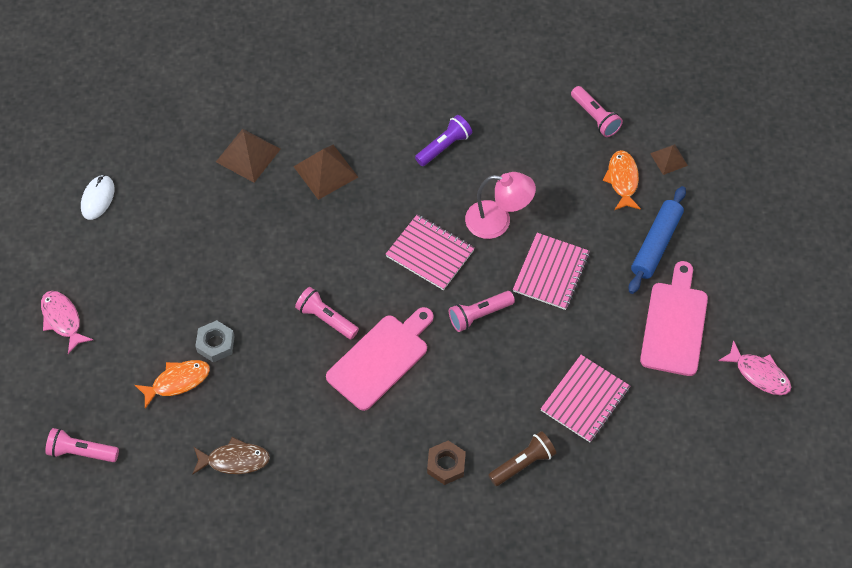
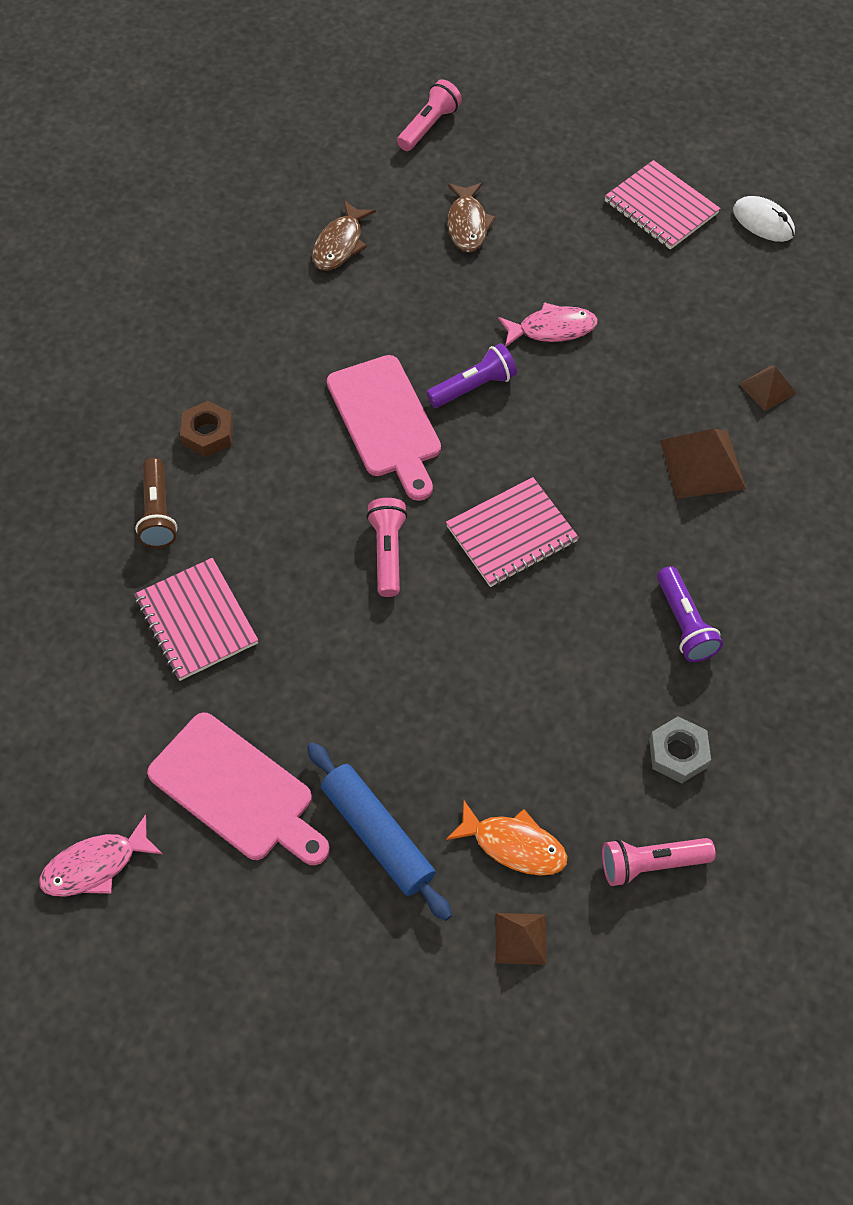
camera: 115 degrees right, 0 degrees up
pink fish [41,291,93,354] -> pink fish moved to [498,302,598,347]
orange fish [135,360,210,409] -> brown fish [447,183,496,252]
grey nut [195,320,235,362] -> grey nut moved to [649,716,711,783]
brown pyramid [216,129,281,183] -> brown pyramid [739,366,796,411], size x0.60
pink flashlight [295,287,359,340] -> purple flashlight [426,343,517,408]
pink lamp [465,172,536,239] -> none
pink notebook [513,233,590,310] -> pink notebook moved to [604,160,720,250]

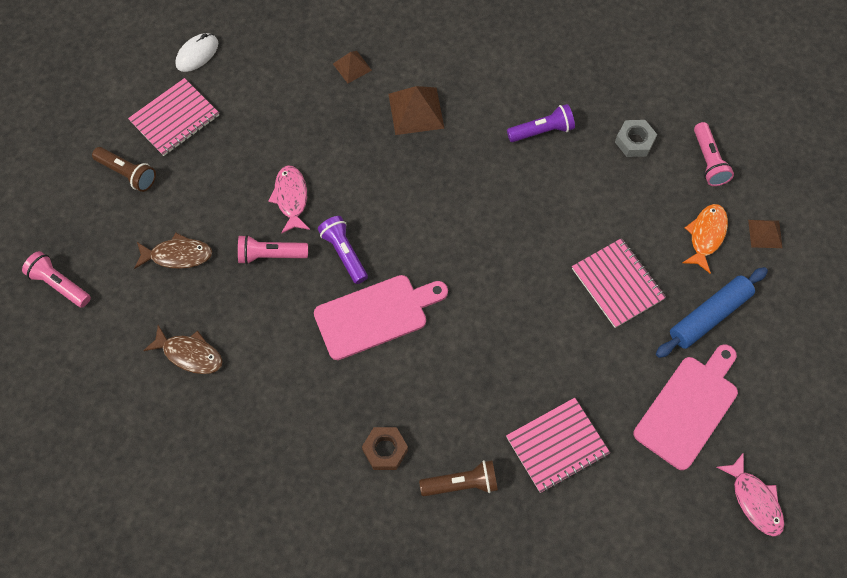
camera: 90 degrees left, 5 degrees up
pink flashlight [366,498,408,597] -> pink flashlight moved to [238,235,308,265]
pink notebook [446,477,579,587] -> pink notebook moved to [572,238,666,328]
none -> brown flashlight [92,147,156,192]

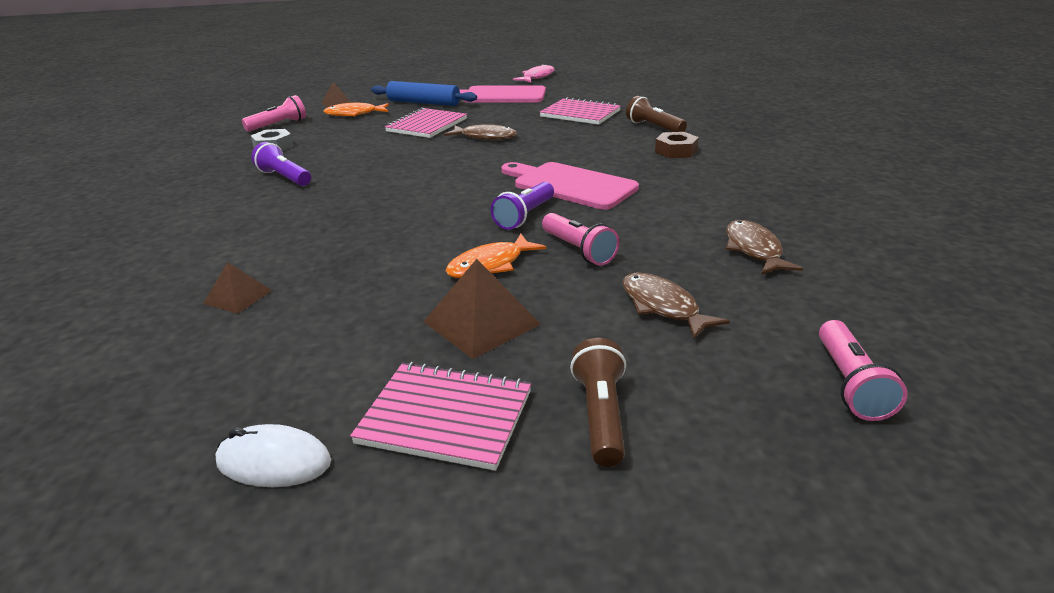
camera: 120 degrees left, 35 degrees down
pink fish [268,165,310,234] -> orange fish [446,234,546,278]
brown pyramid [389,86,445,135] -> brown pyramid moved to [423,259,541,359]
none -> brown fish [444,124,517,140]

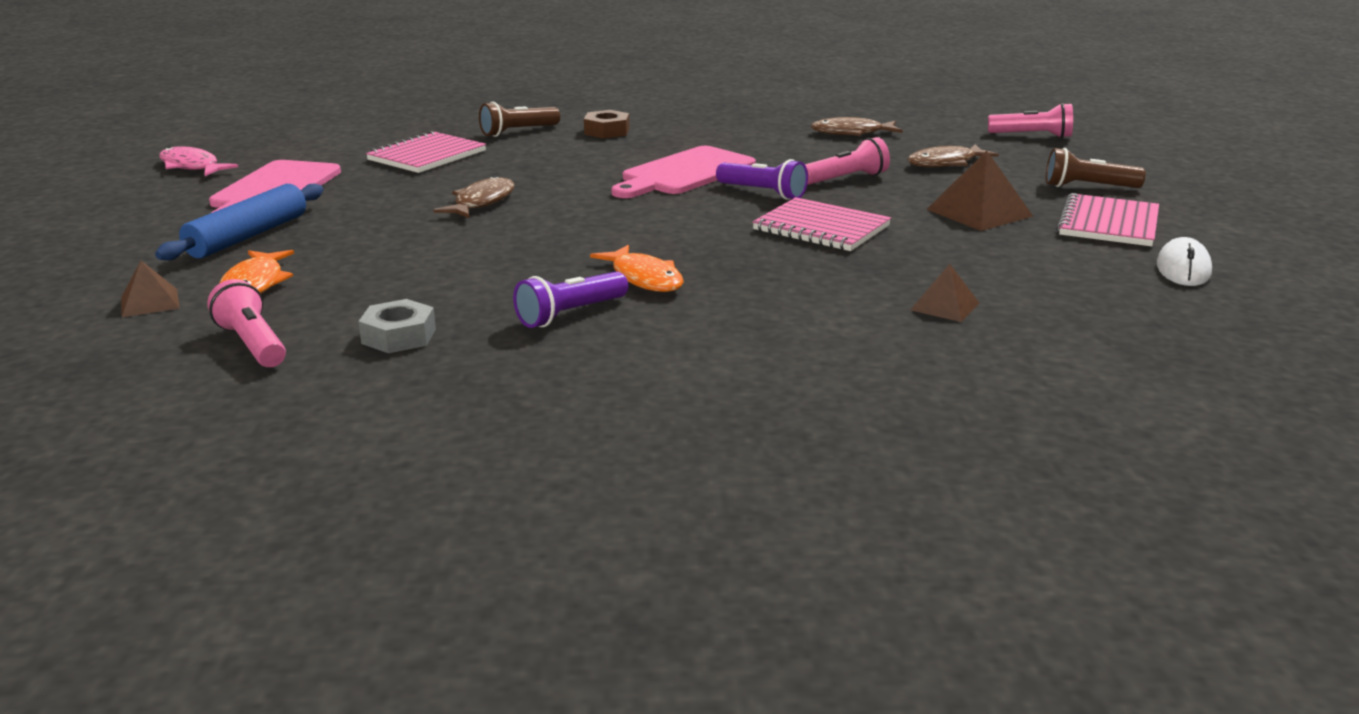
camera: 85 degrees left, 5 degrees down
pink notebook [385,108,467,138] -> pink notebook moved to [752,197,891,251]
orange fish [446,234,546,278] -> orange fish moved to [590,245,684,292]

